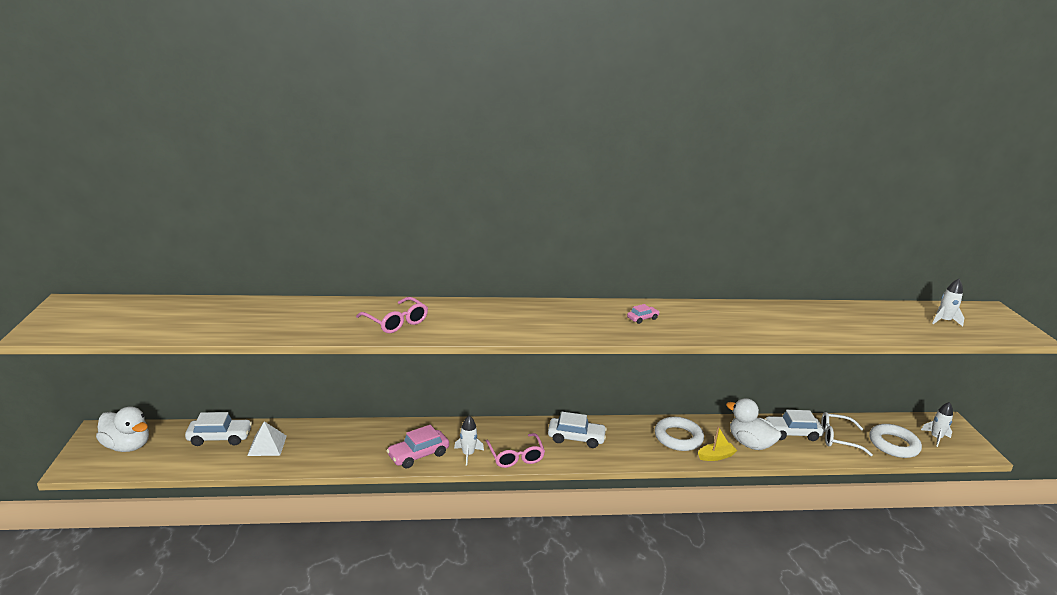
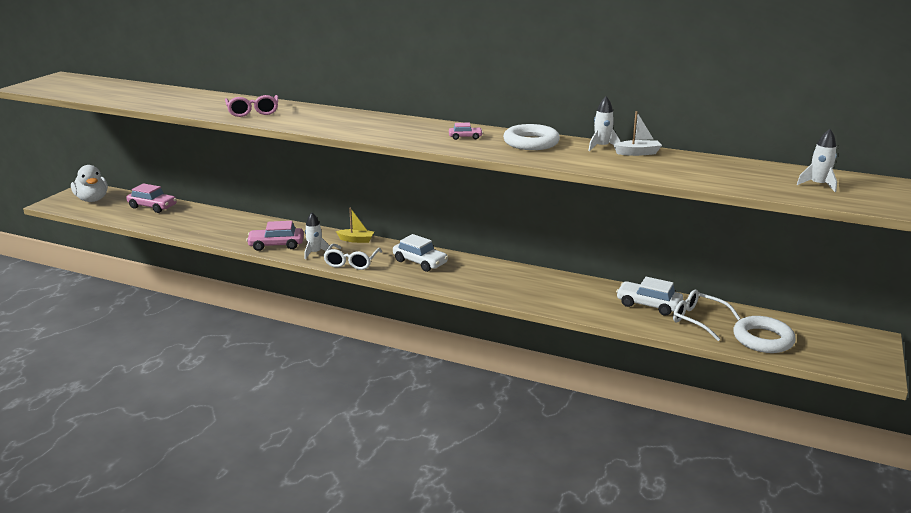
camera: 30 degrees right, 0 degrees up
white car [185,412,252,446] -> pink car [127,183,177,213]
white pyramid [247,421,287,456] -> none
pink glasses [486,433,545,468] -> white glasses [323,244,382,270]
white ring [655,417,704,451] -> white ring moved to [503,124,560,150]
yellow boat [698,426,738,461] -> yellow boat moved to [336,208,374,243]
white duck [726,398,782,450] -> none
white rocket [921,402,953,447] -> white rocket moved to [588,96,620,151]
none -> white boat [613,111,662,156]

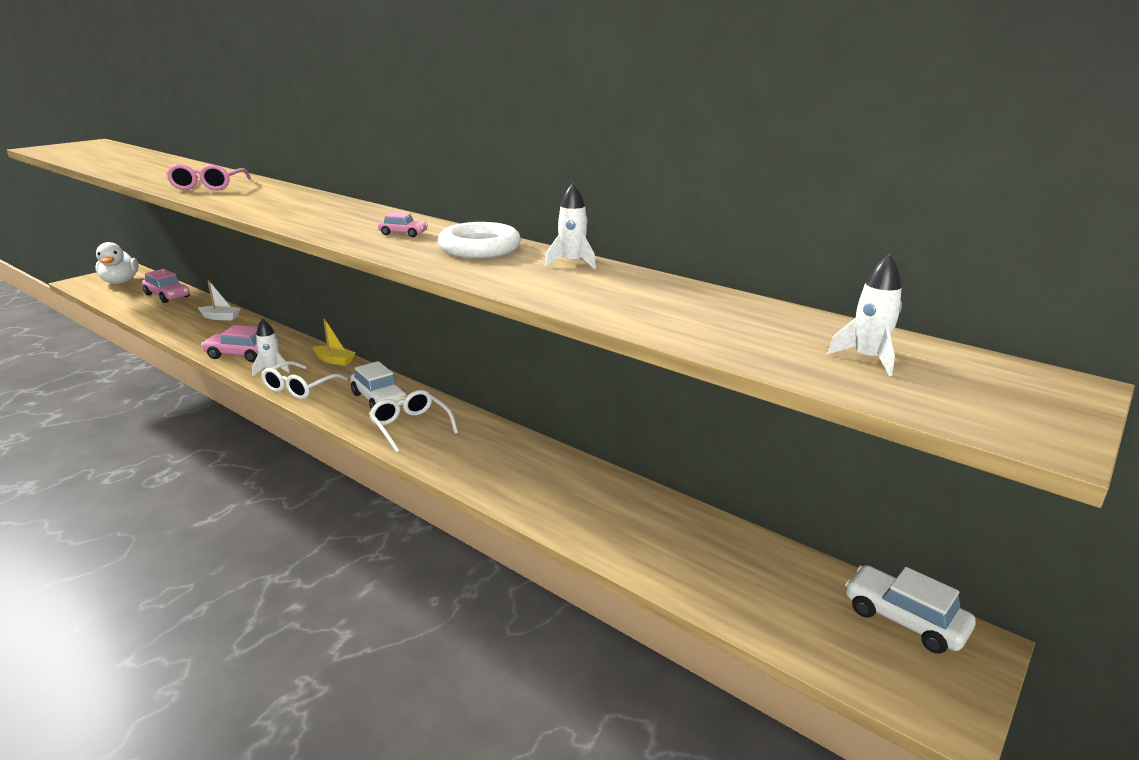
camera: 15 degrees right, 0 degrees up
white boat [613,111,662,156] -> white boat moved to [198,280,241,320]
white car [616,277,683,315] -> white car moved to [845,565,976,654]
white glasses [673,290,741,341] -> white glasses moved to [369,390,458,453]
white ring [733,316,796,353] -> none

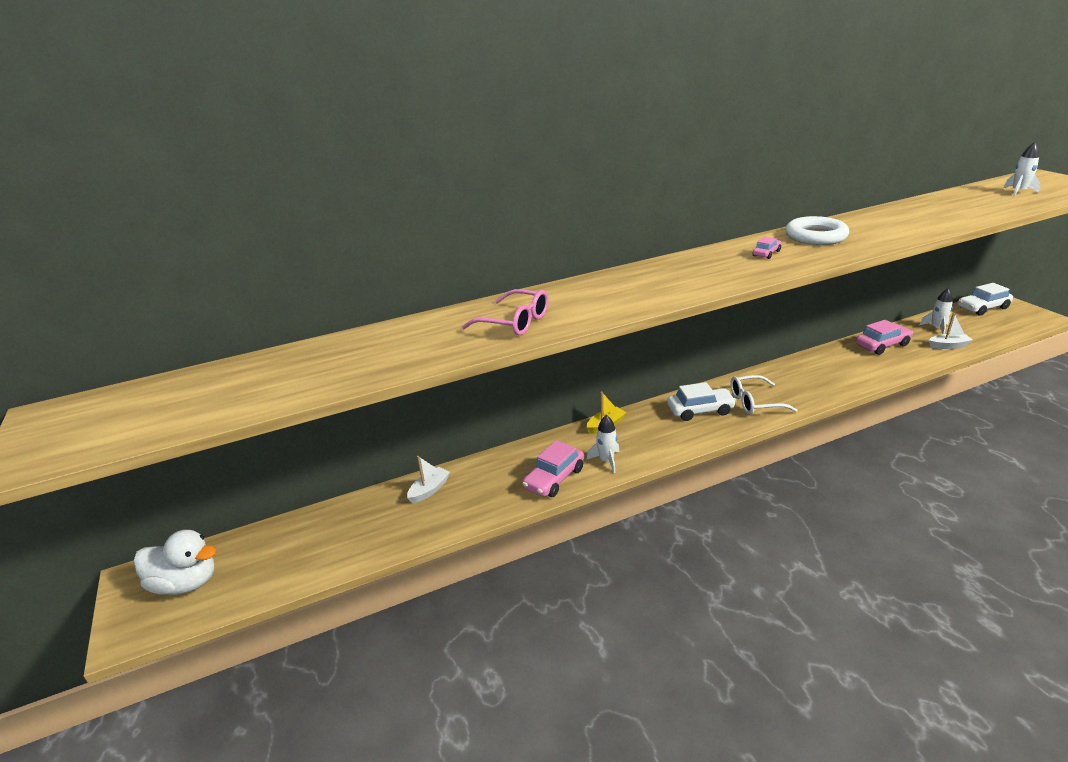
camera: 60 degrees left, 5 degrees up
pink car [142,269,190,303] -> pink car moved to [855,320,913,355]
white glasses [261,361,348,399] -> none
white rocket [545,183,596,269] -> white rocket moved to [920,288,953,334]
none -> white boat [929,313,973,349]

